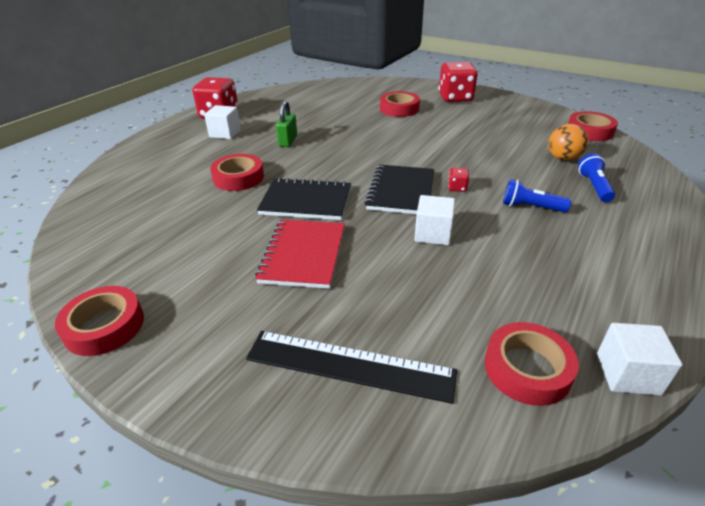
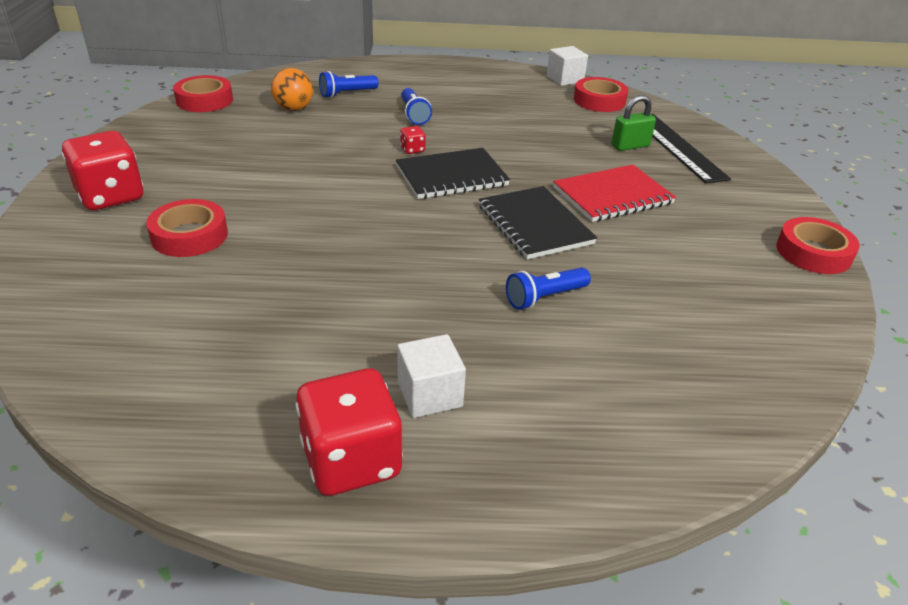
camera: 125 degrees left, 0 degrees up
red tape [210,154,264,191] -> blue flashlight [506,268,591,310]
green padlock [276,101,297,147] -> green padlock moved to [611,95,656,151]
white cube [414,195,455,245] -> none

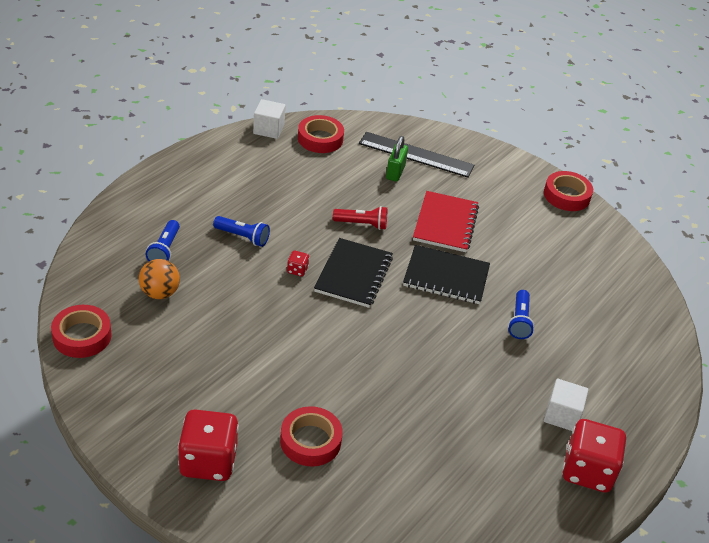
camera: 55 degrees left, 5 degrees up
none -> red flashlight [333,206,387,230]

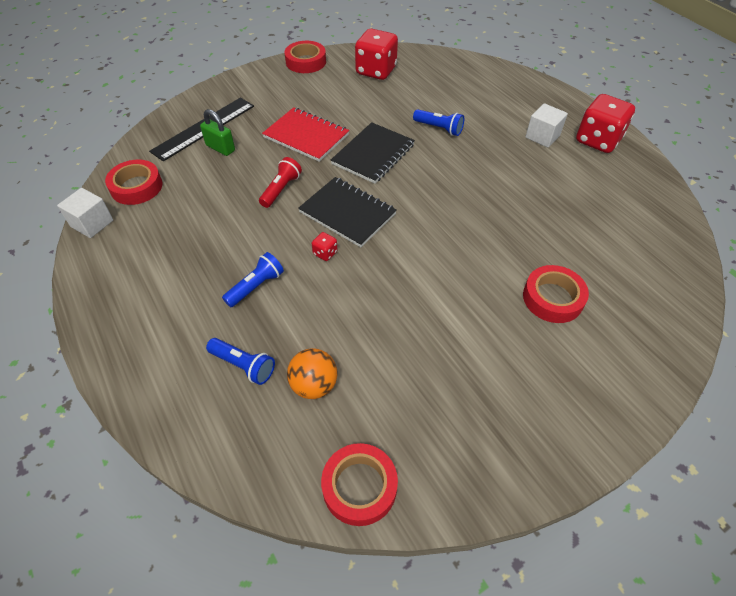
camera: 65 degrees left, 10 degrees up
red dice [178,409,239,481] -> red dice moved to [355,29,398,80]

